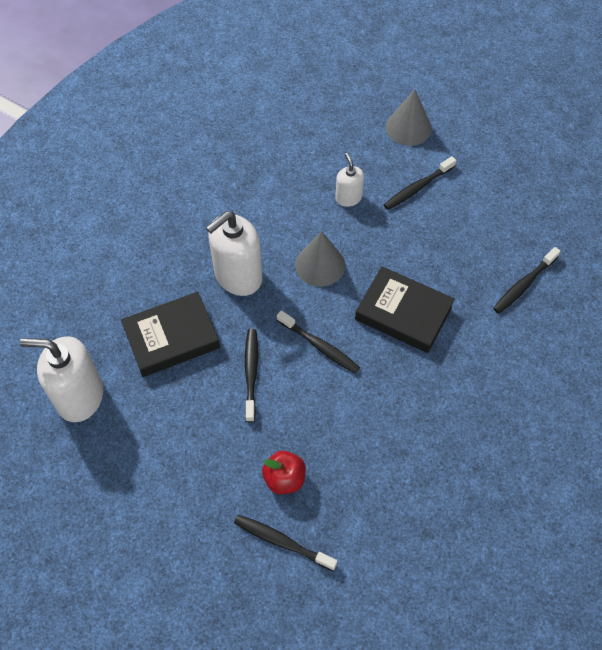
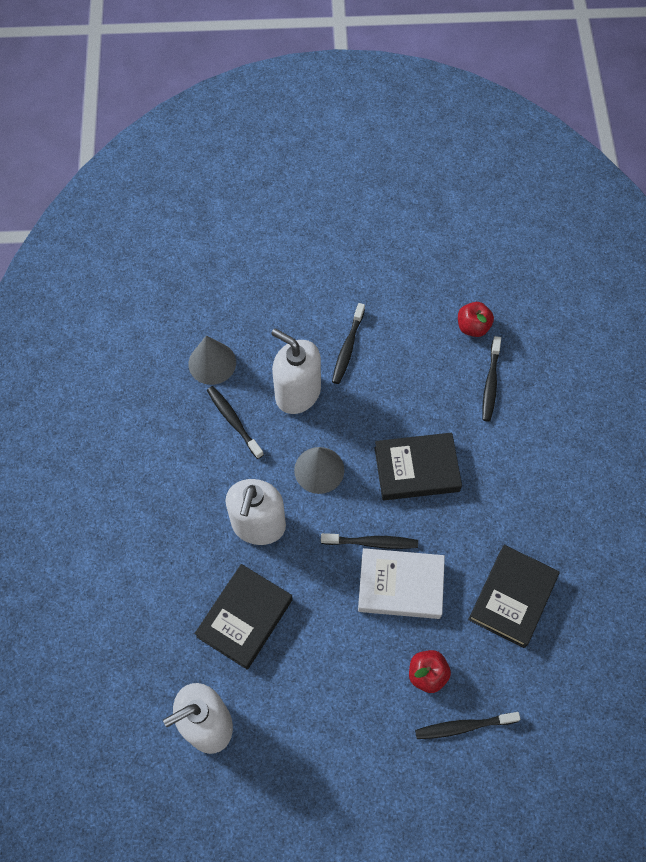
camera: 35 degrees left, 5 degrees up
black toothbrush [245,329,258,422] -> black toothbrush moved to [207,386,264,459]
white soap dispenser [335,153,364,207] -> white soap dispenser [271,328,321,414], size x1.88
grey cone [386,89,432,146] -> grey cone moved to [189,336,236,385]
none -> white book [358,548,445,619]
none -> red apple [458,302,494,337]
none -> black book [468,545,560,648]

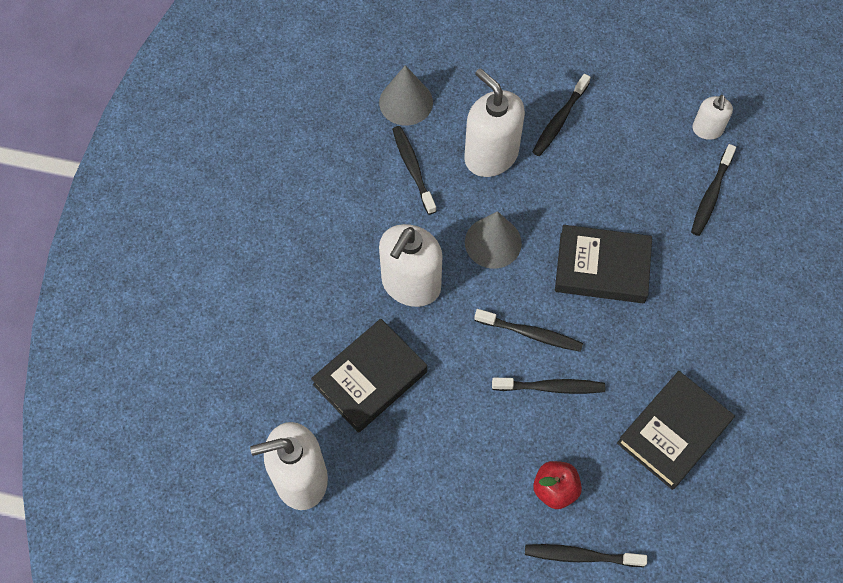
camera: 15 degrees right, 0 degrees up
white book [358,548,445,619] -> black toothbrush [492,378,605,394]
red apple [458,302,494,337] -> white soap dispenser [692,95,733,140]

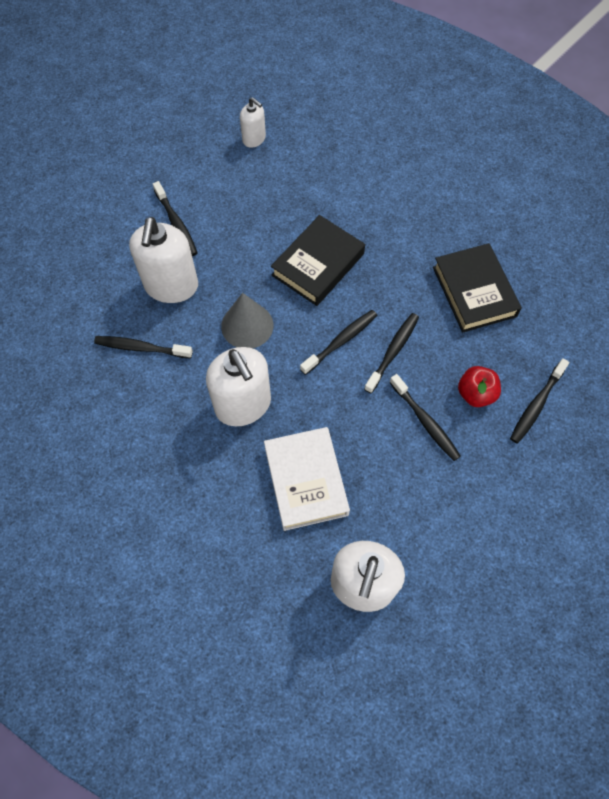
camera: 60 degrees left, 0 degrees up
black book [311,319,427,433] -> white book [264,427,350,531]
grey cone [379,65,433,126] -> none
white soap dispenser [464,68,525,177] -> white soap dispenser turned 75 degrees counterclockwise [129,217,198,303]
black toothbrush [691,144,736,236] -> black toothbrush moved to [389,374,461,461]

